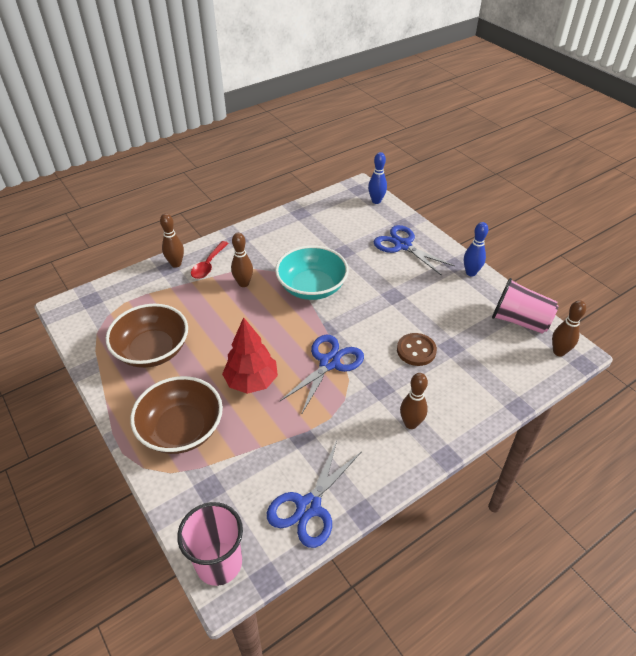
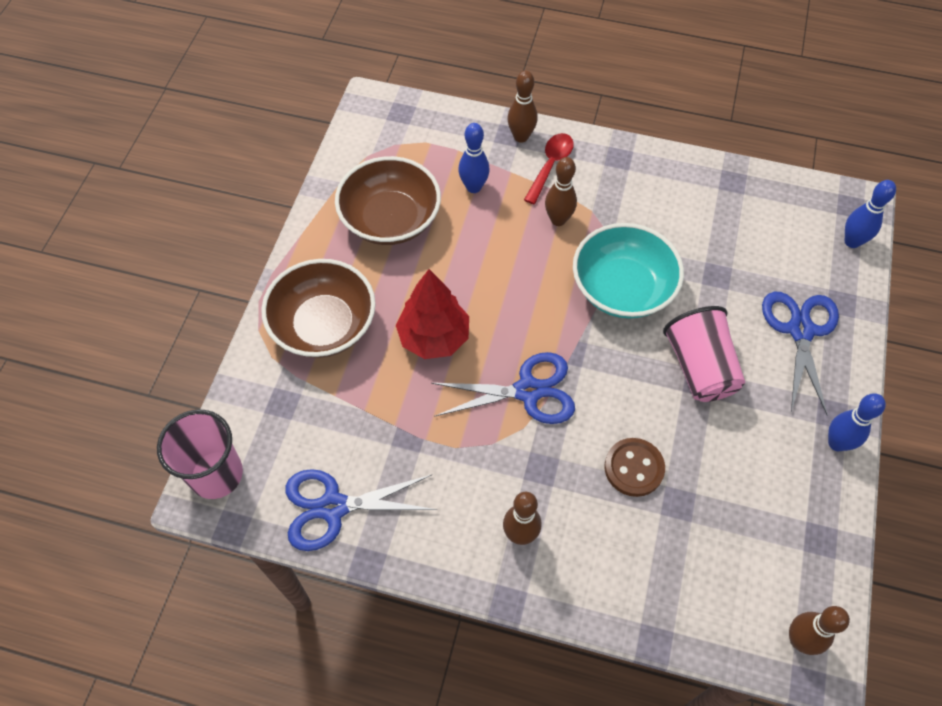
camera: 50 degrees right, 15 degrees up
red spoon [191,241,229,279] -> red spoon turned 135 degrees clockwise [524,133,574,204]
pink cup [492,278,559,334] -> pink cup moved to [663,306,745,402]
none -> blue bowling pin [458,123,490,193]

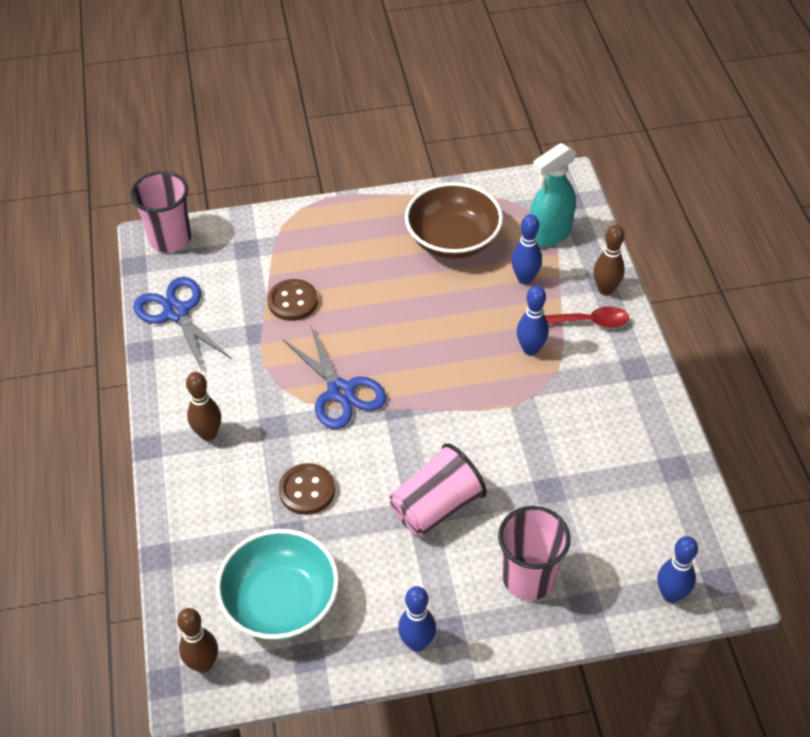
camera: 65 degrees right, 10 degrees down
brown bowl [261,259,376,358] -> none
red tree [396,269,469,359] -> none
brown bowling pin [545,157,577,226] -> blue bowling pin [517,285,549,355]
turquoise bowl [573,223,684,319] -> turquoise bowl moved to [216,529,339,640]
blue scissors [762,292,839,415] -> pink cup [498,506,571,600]
none -> brown button [268,279,318,321]
none -> turquoise spray bottle [530,143,576,247]

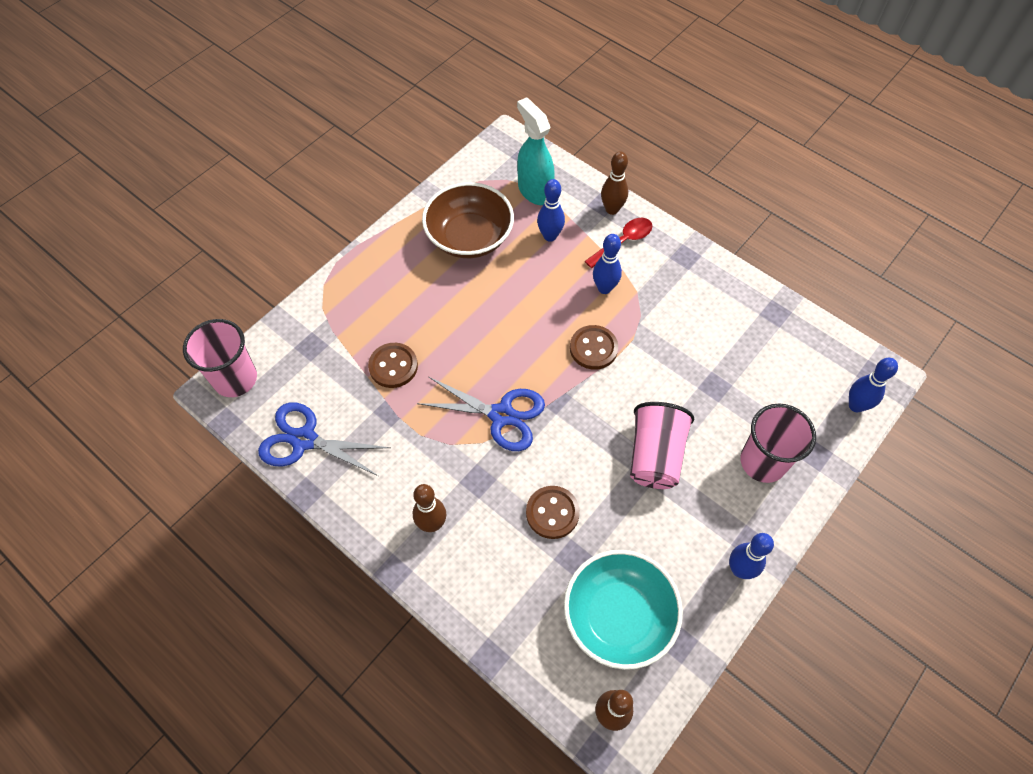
camera: 40 degrees left, 10 degrees up
turquoise spray bottle [530,143,576,247] -> turquoise spray bottle turned 135 degrees clockwise [517,97,555,205]
none -> brown button [570,325,618,370]

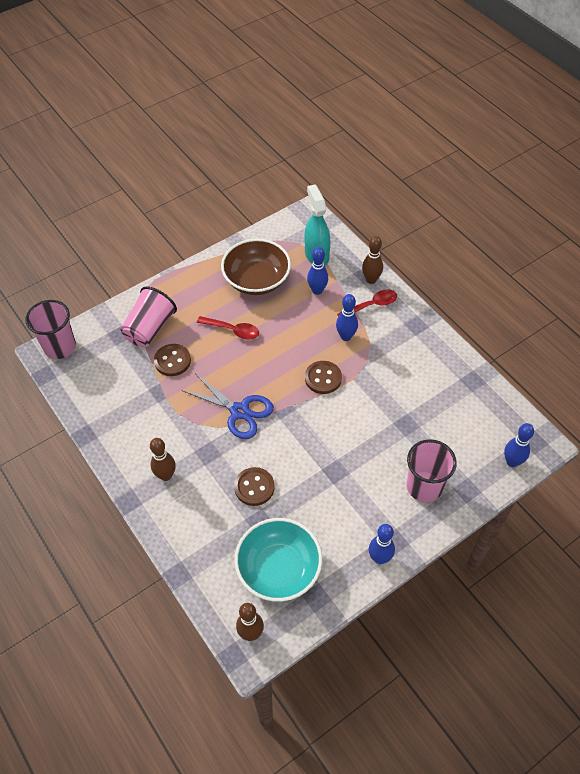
camera: 15 degrees right, 5 degrees down
blue scissors [258,402,390,476] -> none
pink cup [630,402,694,489] -> pink cup moved to [120,286,177,347]
none -> red spoon [197,316,259,339]

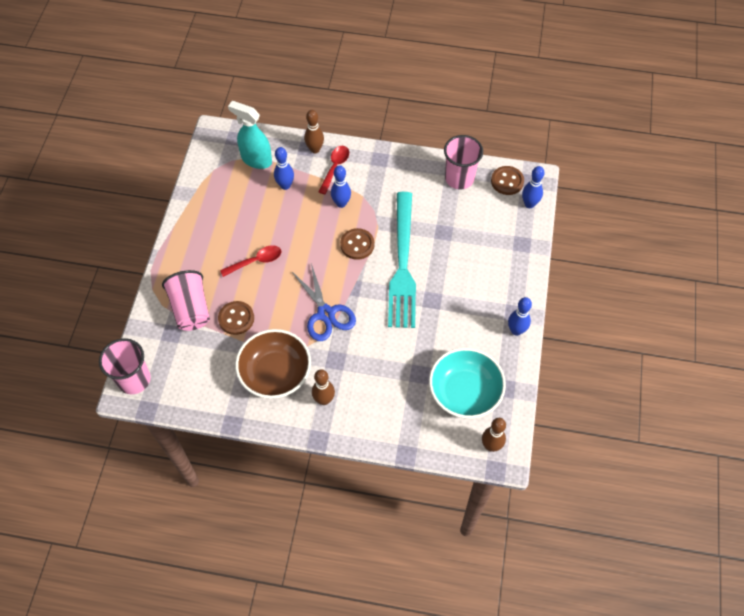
camera: 45 degrees left, 5 degrees up
blue scissors [181,373,274,439] -> blue scissors turned 75 degrees clockwise [291,263,356,341]
brown bowl [221,239,291,295] -> brown bowl moved to [235,329,311,399]
brown button [234,467,275,506] -> brown button moved to [491,166,524,195]
pink cup [407,439,457,502] -> pink cup moved to [444,135,483,190]
none -> turquoise fork [388,192,416,328]

